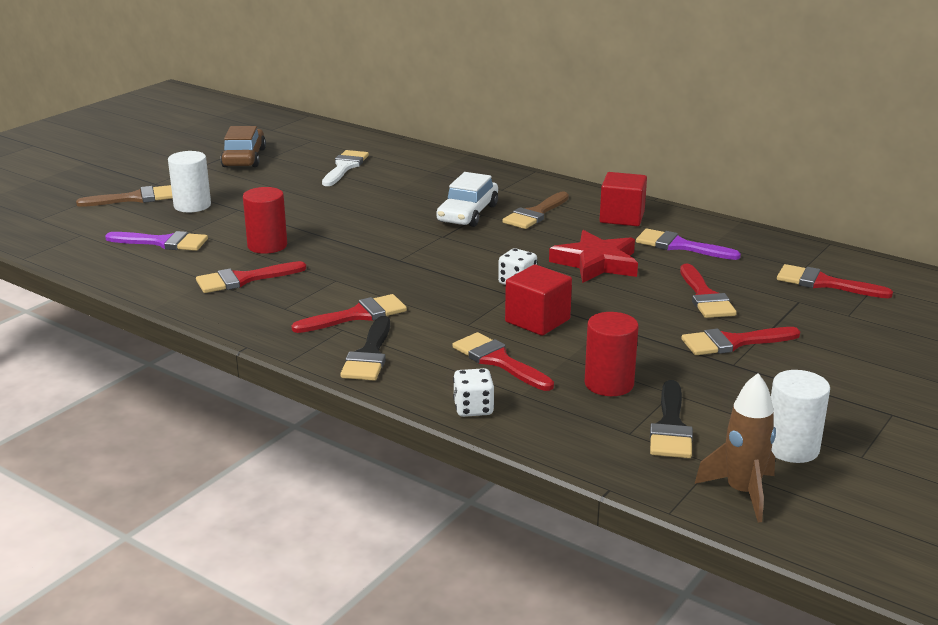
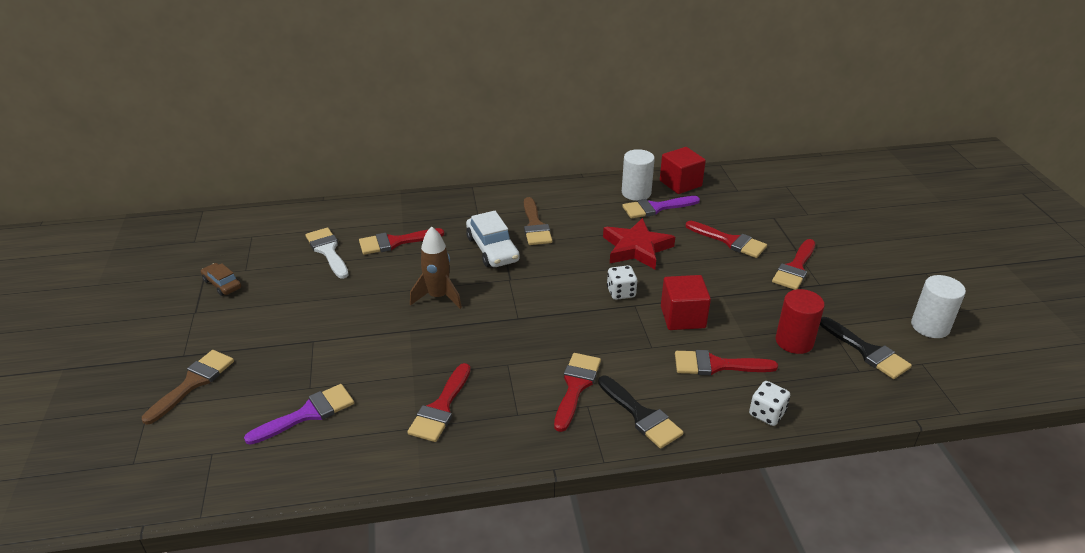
camera: 45 degrees left, 10 degrees up
white cylinder [168,151,211,212] -> white cylinder moved to [622,149,655,201]
brown car [220,126,266,167] -> brown car [201,263,241,296], size x0.60
red cylinder [243,187,287,254] -> none
red cube [599,172,647,226] -> red cube moved to [660,147,706,194]
brown rocket [694,373,776,522] -> brown rocket moved to [410,226,462,309]
red brush [777,264,893,298] -> red brush moved to [359,228,444,255]

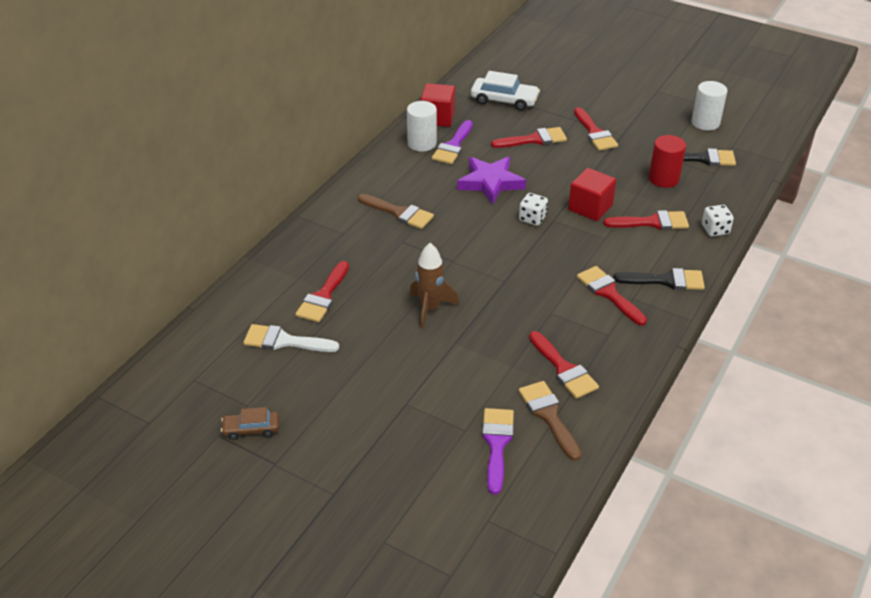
camera: 50 degrees left, 5 degrees up
brown brush [142,350,234,425] -> brown brush moved to [519,381,581,461]
white car [466,211,520,267] -> white car moved to [471,71,540,111]
red star [603,218,675,269] -> purple star [457,156,526,205]
red brush [675,350,778,376] -> red brush turned 135 degrees counterclockwise [603,210,689,230]

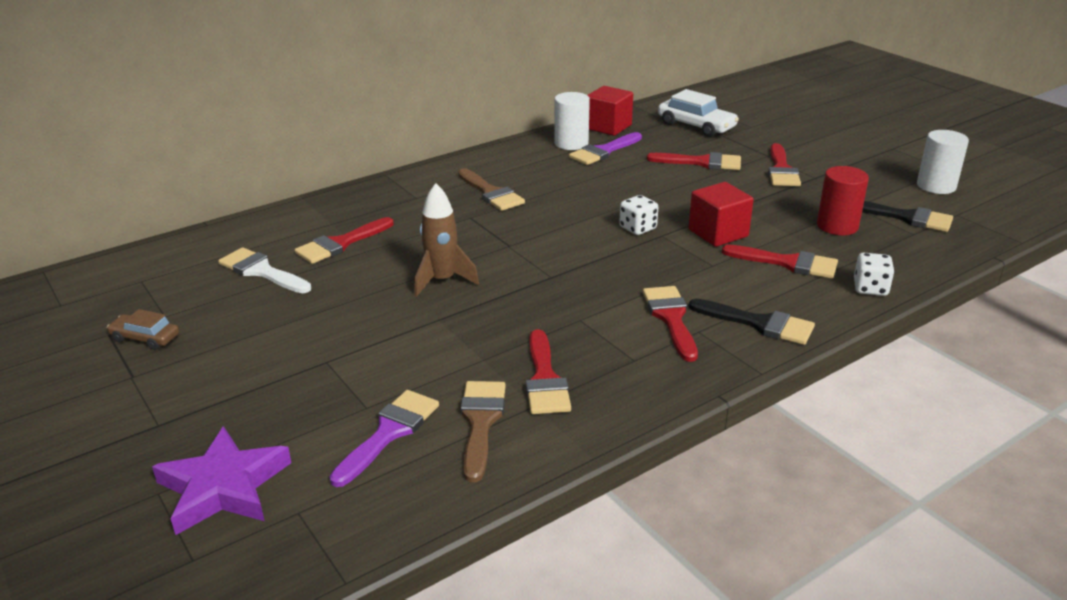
camera: 25 degrees right, 10 degrees down
purple star [457,156,526,205] -> purple star moved to [152,426,291,535]

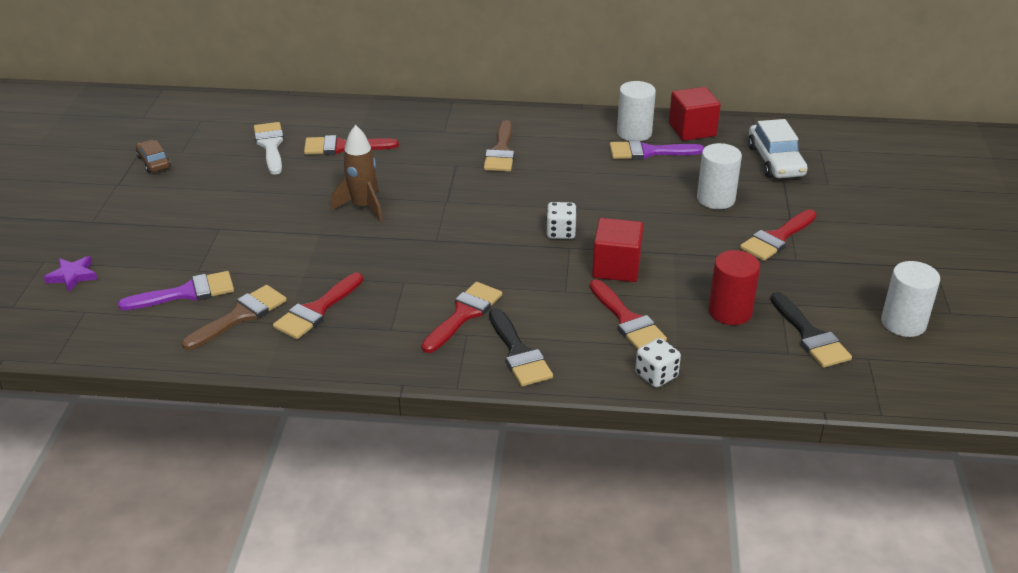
camera: 40 degrees right, 5 degrees up
purple star [152,426,291,535] -> purple star [44,256,97,292], size x0.54
red brush [647,152,741,170] -> white cylinder [697,143,742,209]

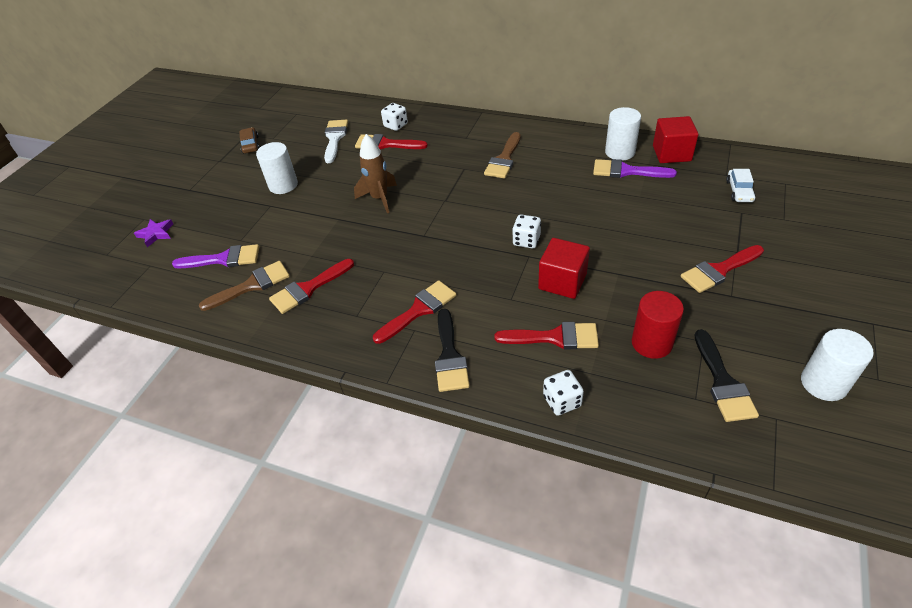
camera: 20 degrees right, 10 degrees up
red brush [590,279,667,350] -> red brush turned 75 degrees counterclockwise [495,322,599,349]
white cylinder [697,143,742,209] -> white cylinder moved to [256,142,298,194]
white car [748,119,808,178] -> white car [726,169,756,202], size x0.60
none -> white dice [381,103,408,131]

